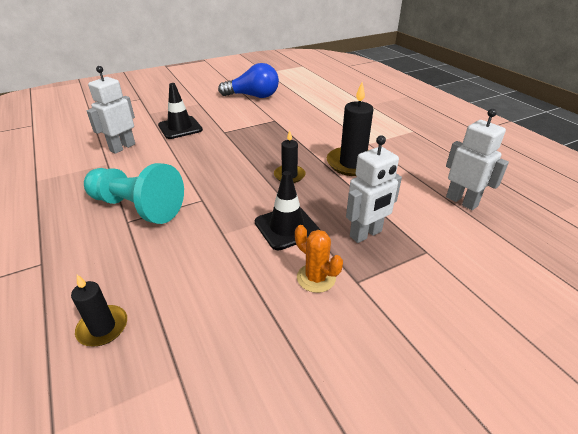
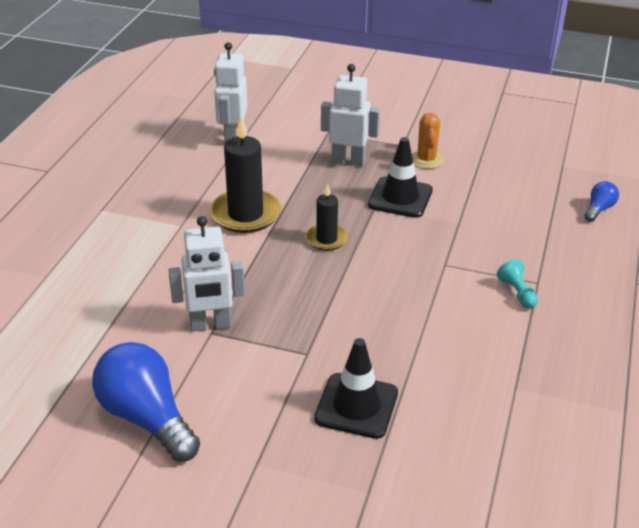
camera: 135 degrees left, 0 degrees up
black candle [71,275,127,346] -> blue light bulb [584,181,619,222]
turquoise pawn [84,163,184,224] -> turquoise pawn [497,259,538,308], size x0.40
white robot [87,66,135,154] -> white robot moved to [169,216,245,332]

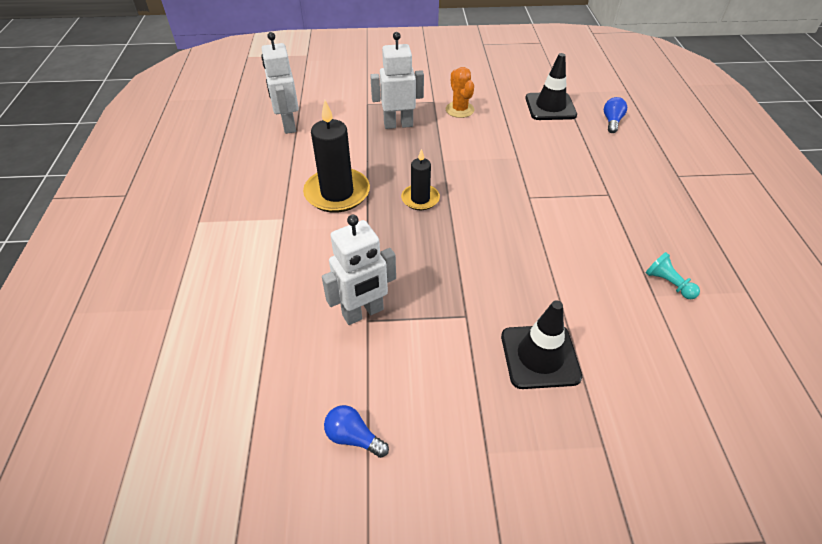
camera: 20 degrees left, 10 degrees up
blue light bulb [92,342,200,462] -> blue light bulb [324,405,389,458], size x0.47
black traffic cone [368,137,433,218] -> black traffic cone moved to [525,53,577,120]
turquoise pawn [497,259,538,308] -> turquoise pawn moved to [646,252,700,299]

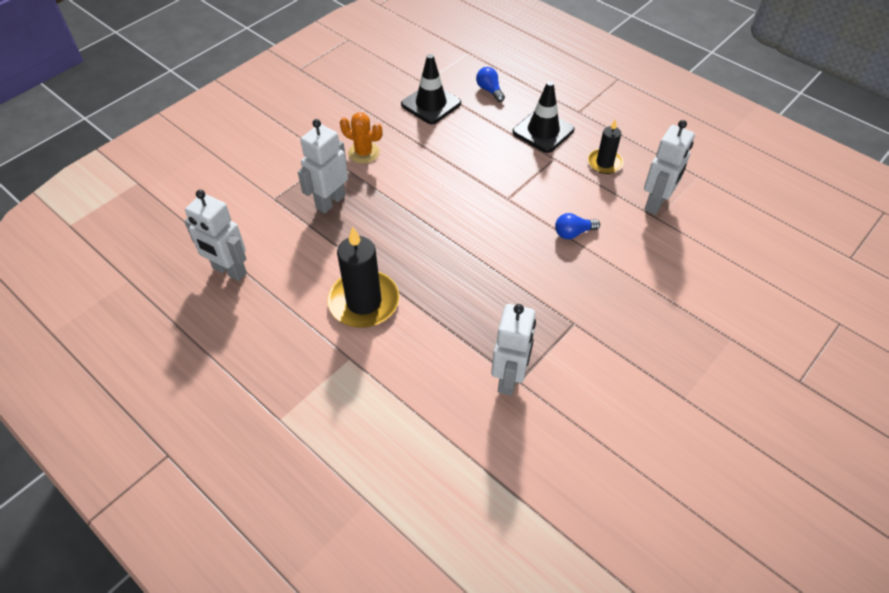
camera: 45 degrees left, 5 degrees up
blue light bulb [324,405,389,458] -> blue light bulb moved to [555,213,600,239]
black candle [401,149,440,210] -> black candle moved to [588,119,623,174]
black traffic cone [501,300,582,389] -> black traffic cone moved to [513,81,574,153]
turquoise pawn [646,252,700,299] -> white robot [644,120,695,215]

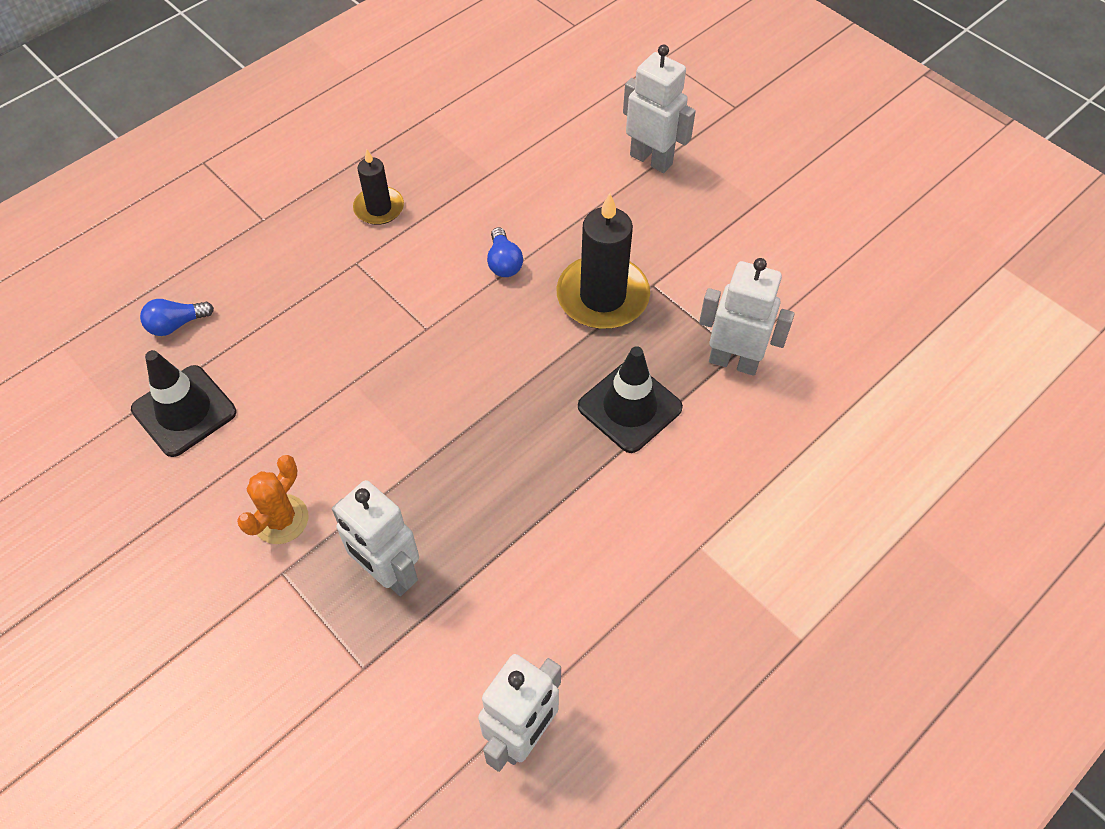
camera: 85 degrees left, 5 degrees up
black candle [327,226,399,328] -> black candle moved to [556,193,650,329]
black traffic cone [513,81,574,153] -> black traffic cone moved to [578,346,683,453]
white robot [644,120,695,215] -> white robot moved to [623,44,696,173]

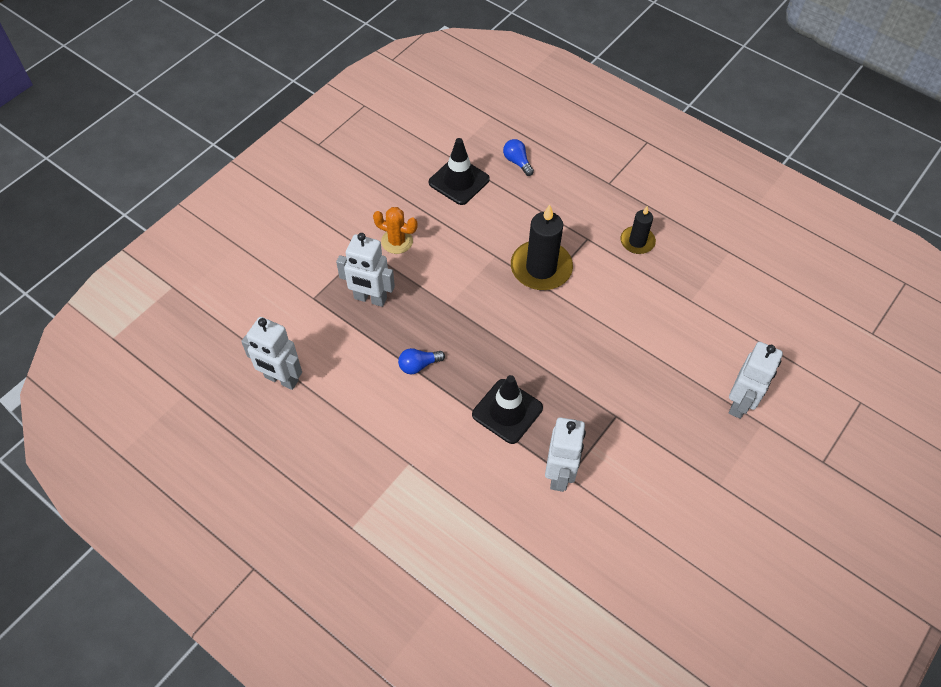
camera: 80 degrees right, 0 degrees up
white robot [332,480,419,596] -> white robot turned 105 degrees counterclockwise [336,233,395,307]
blue light bulb [487,227,523,277] -> blue light bulb moved to [398,348,445,374]
black candle [556,193,650,329] -> black candle moved to [511,204,573,290]

